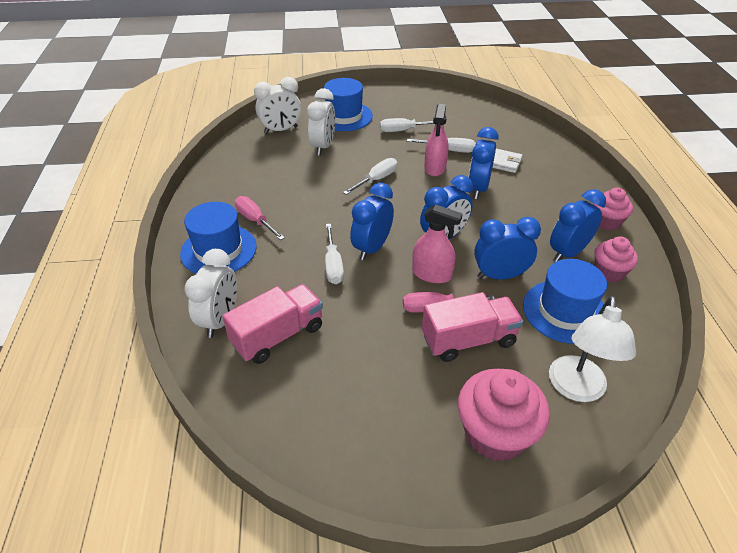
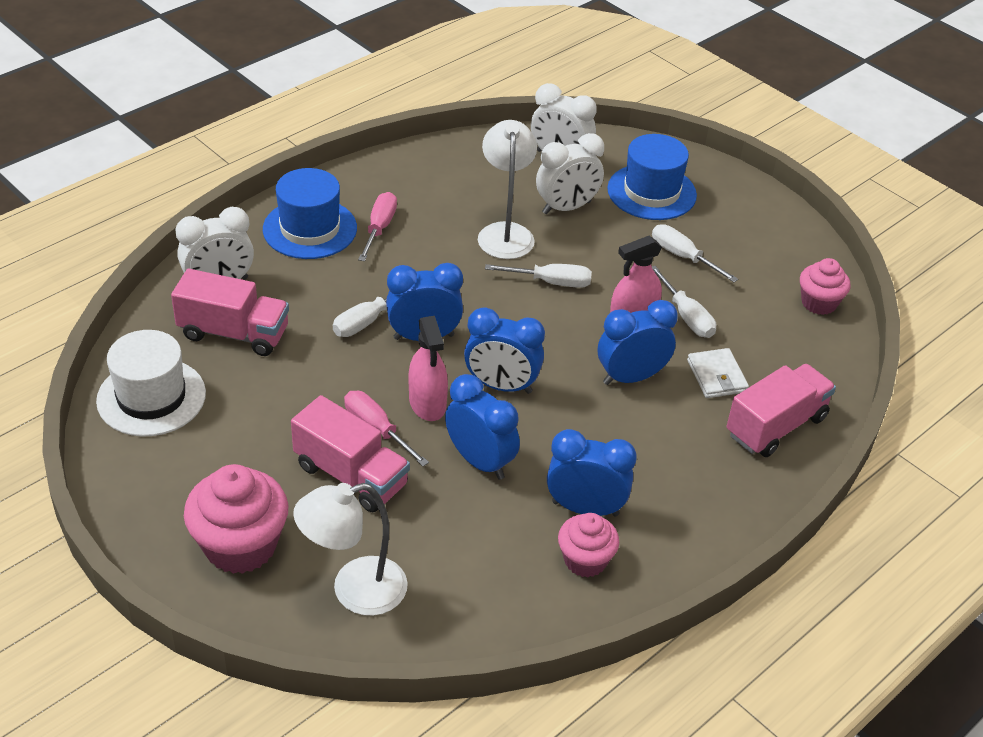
camera: 50 degrees right, 0 degrees up
blue hat [523,259,607,344] -> none
pink cupcake [594,187,633,230] -> pink cupcake moved to [800,258,851,315]
none -> white hat [96,330,206,437]
none -> white lamp [478,120,537,259]
none -> pink truck [726,364,836,457]

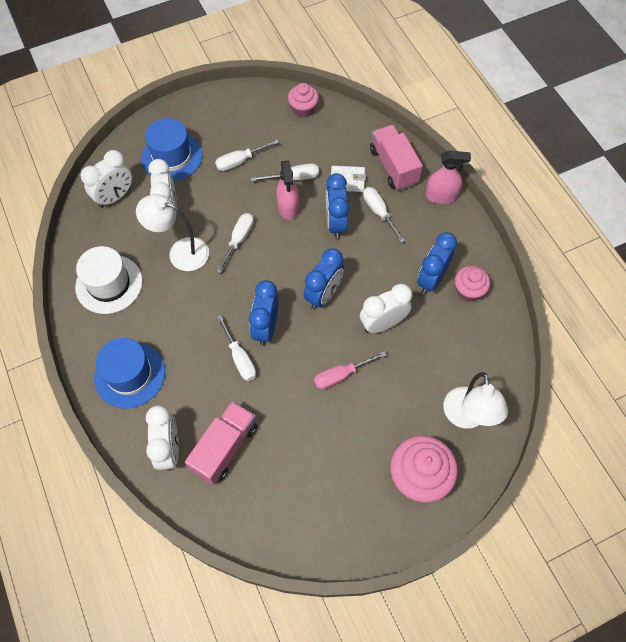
camera: 70 degrees left, 20 degrees up
white hat [96,330,206,437] -> white hat moved to [75,246,143,314]
pink truck [291,395,410,512] -> none
pink screwdriver [358,192,397,261] -> none
pink spray bottle [409,316,448,421] -> pink spray bottle moved to [425,150,471,204]
blue clock [445,374,520,480] -> white clock [360,284,412,333]
none -> white screwdriver [363,187,405,243]

